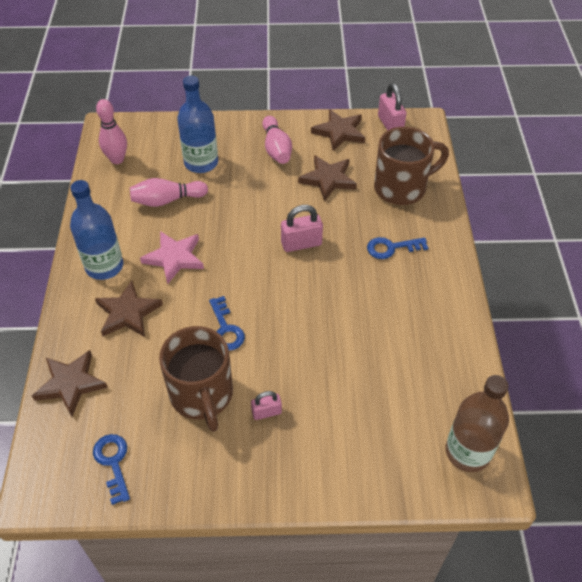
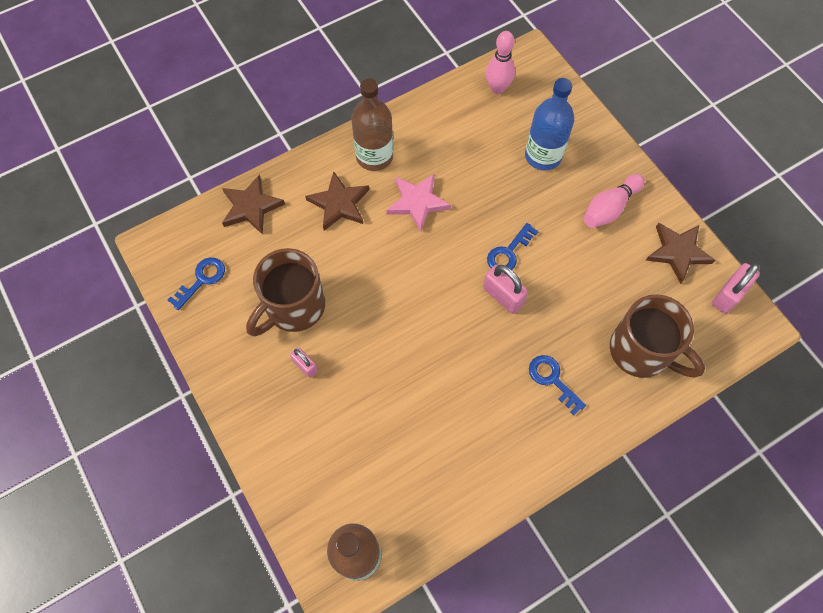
camera: 60 degrees right, 15 degrees up
blue bottle [70,180,123,280] -> brown bottle [351,78,393,171]
pink bowling pin [130,178,208,207] -> none
blue key [209,296,245,351] -> blue key moved to [487,223,539,270]
brown star [298,155,357,201] -> none

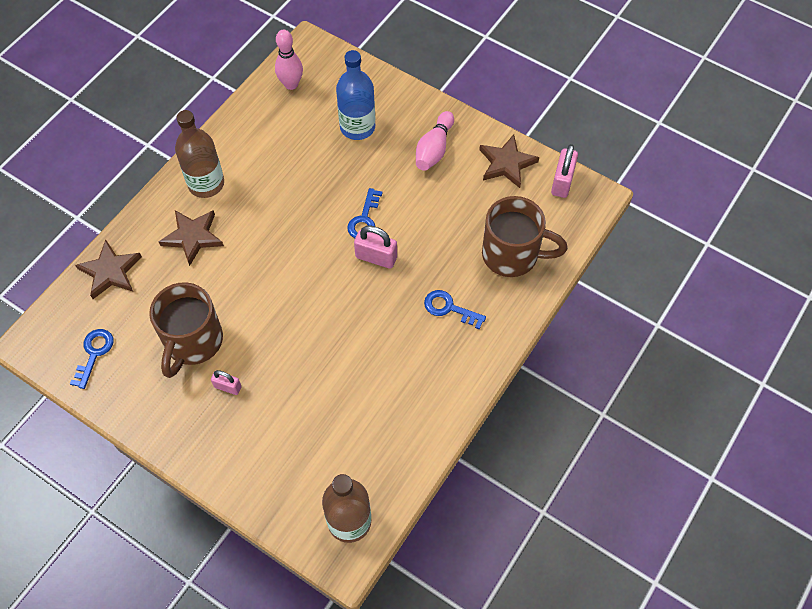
camera: 25 degrees left, 5 degrees down
pink star [386,173,451,232] -> none

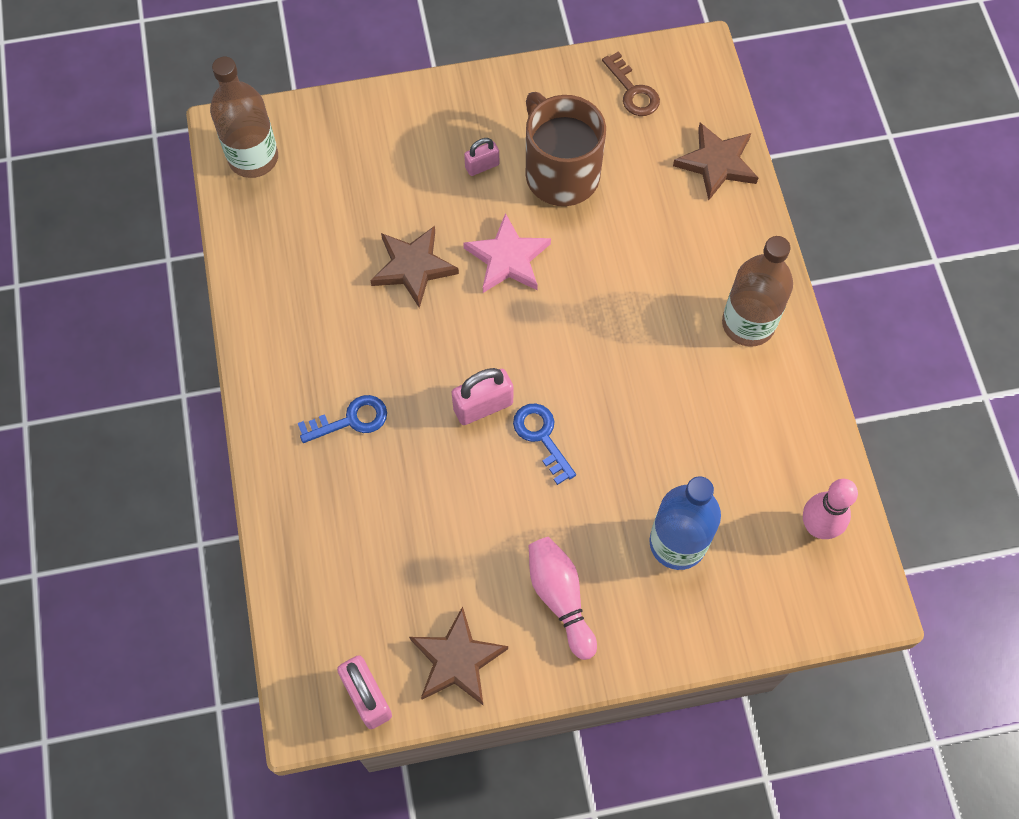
camera: 135 degrees right, 5 degrees up
blue key [70,329,114,389] -> brown key [602,51,660,116]
brown star [159,210,224,266] -> brown star moved to [370,226,459,308]
brown mug [482,196,567,277] -> none
none -> pink star [463,213,551,293]

